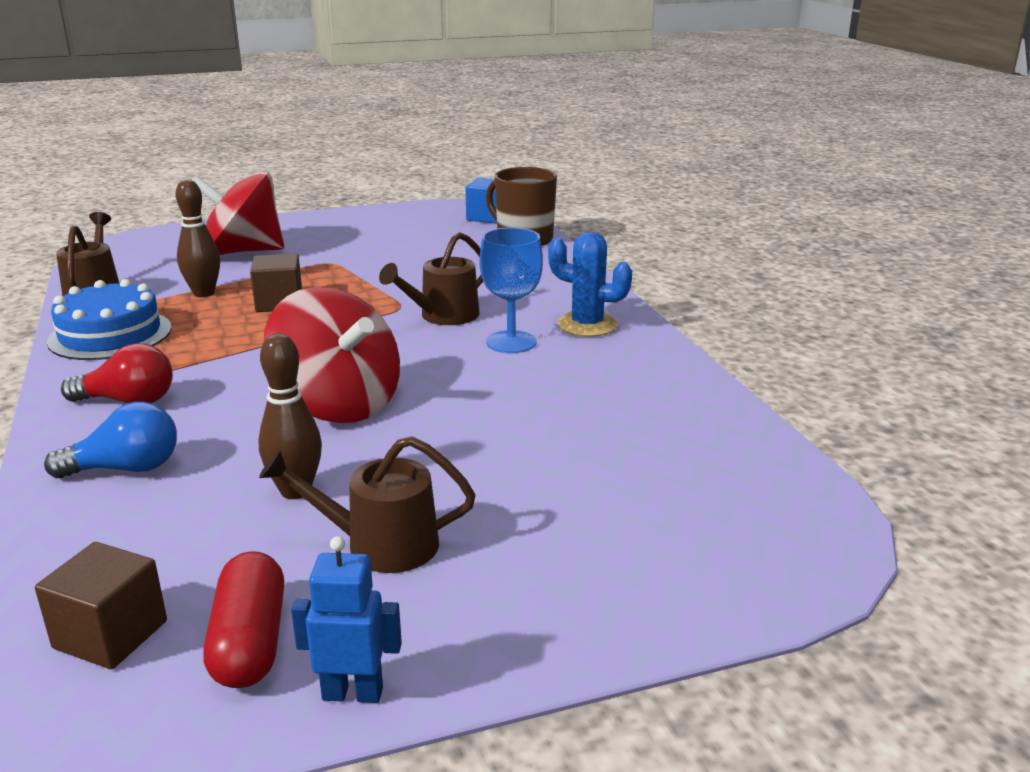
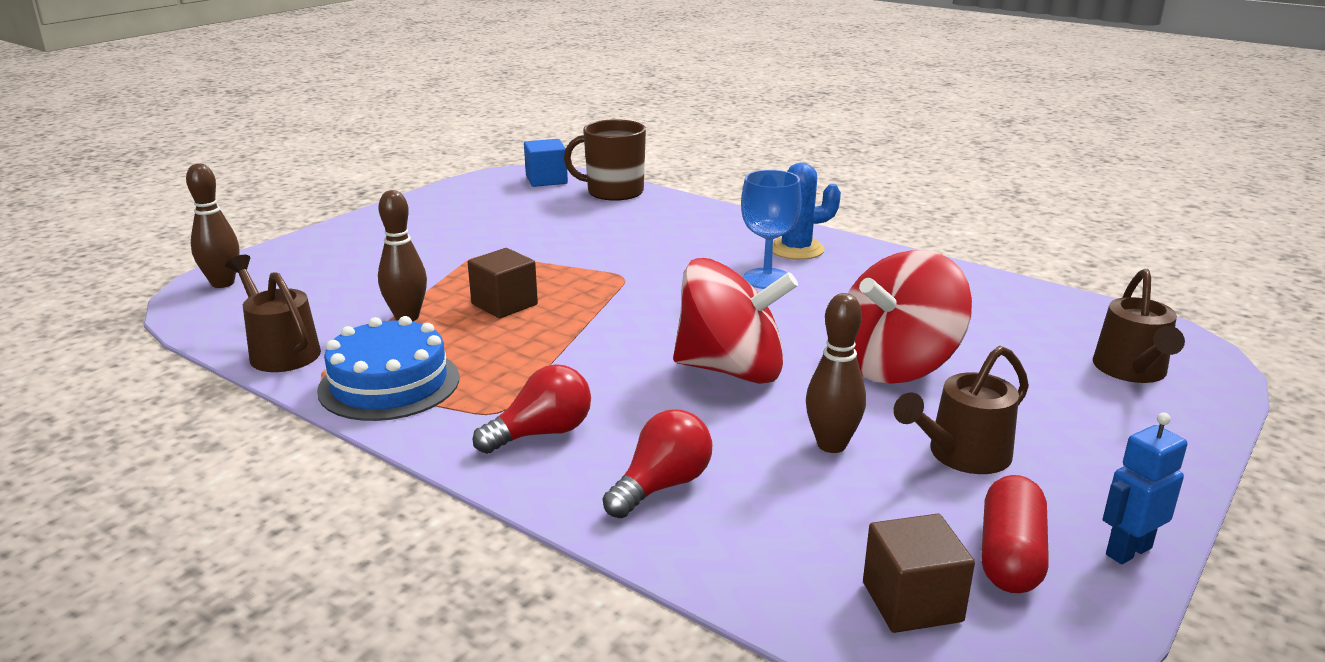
camera: 35 degrees left, 0 degrees up
blue light bulb [44,402,177,478] -> red light bulb [603,409,712,518]
red spinning top [193,172,284,255] -> red spinning top moved to [848,250,972,384]
red capsule [203,551,284,688] -> red capsule turned 60 degrees clockwise [982,475,1049,593]
brown watering can [379,232,483,325] -> brown watering can moved to [1093,269,1185,383]
none -> brown bowling pin [186,163,239,288]

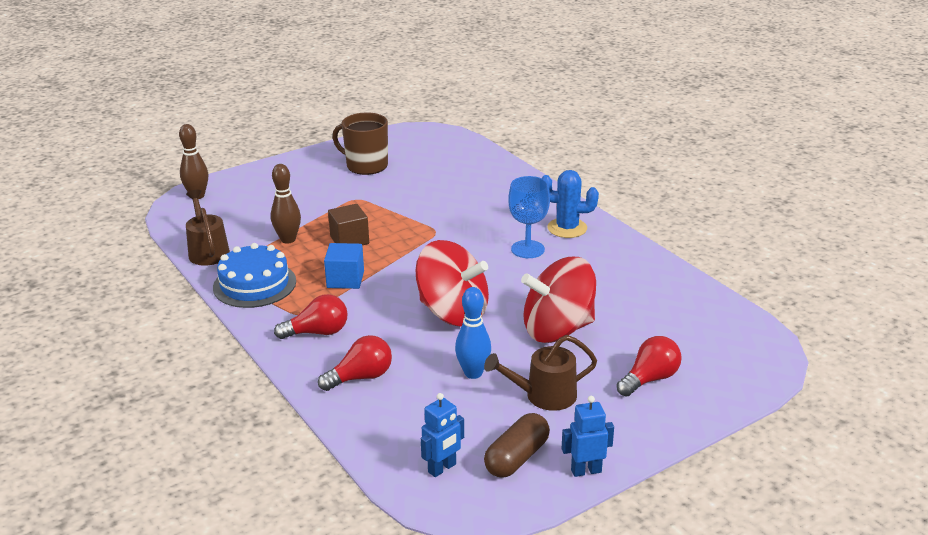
camera: 20 degrees right, 5 degrees up
blue cube [524,139,568,187] -> blue cube moved to [324,243,364,289]
brown mug [564,119,646,201] -> brown mug moved to [333,112,388,175]
brown bowling pin [806,293,866,453] -> blue bowling pin [455,287,491,379]
brown cube [863,514,975,633] -> blue robot [421,393,464,477]
red capsule [982,475,1049,593] -> brown capsule [484,413,550,478]
brown watering can [1093,269,1185,383] -> none
none -> red light bulb [617,336,682,396]

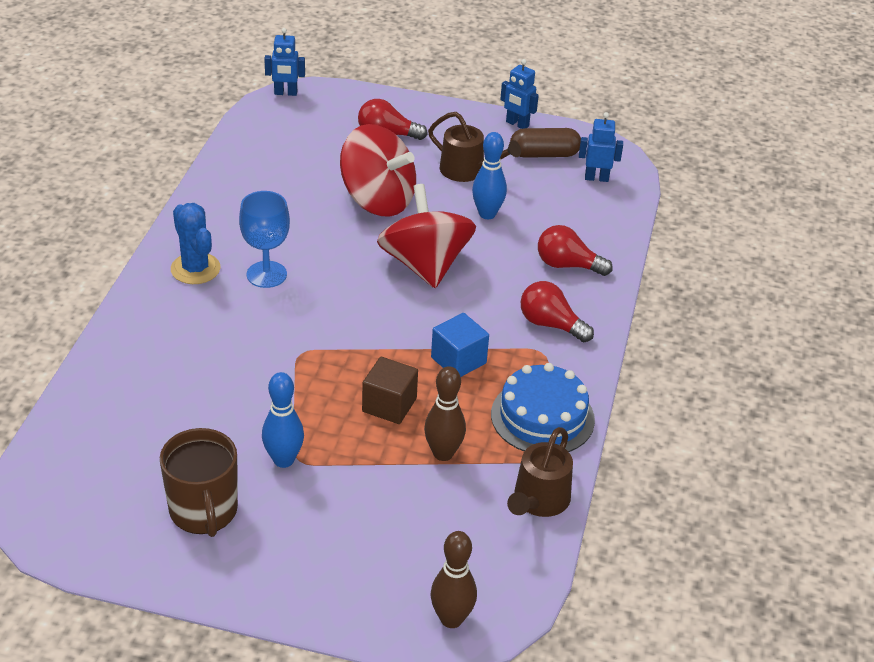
camera: 135 degrees left, 10 degrees up
none -> blue bowling pin [262,372,304,468]
none -> blue robot [264,28,305,96]

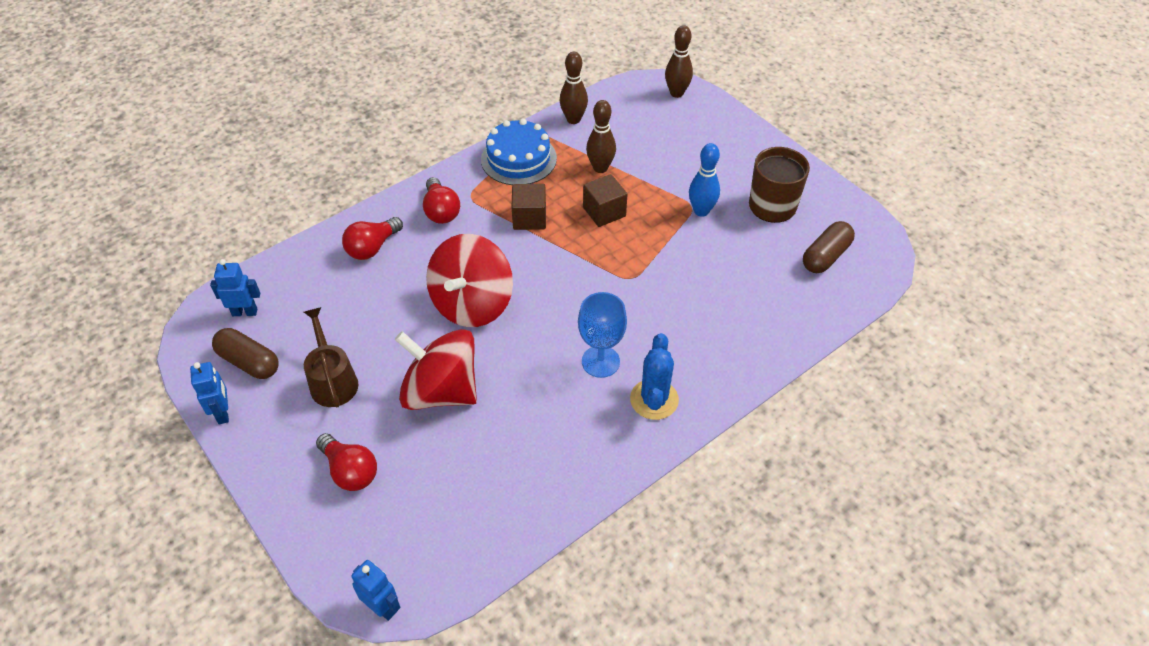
camera: 140 degrees left, 10 degrees up
red spinning top [340,124,416,217] -> red spinning top turned 45 degrees counterclockwise [395,329,477,410]
blue cube [431,313,489,377] -> brown cube [512,184,546,230]
blue bowling pin [472,132,507,219] -> none
brown watering can [507,427,573,517] -> brown bowling pin [560,52,588,124]
red light bulb [538,225,613,276] -> red light bulb turned 75 degrees clockwise [342,217,403,260]
blue robot [579,112,623,182] -> blue robot turned 135 degrees clockwise [210,259,260,316]
none -> brown capsule [803,221,855,273]

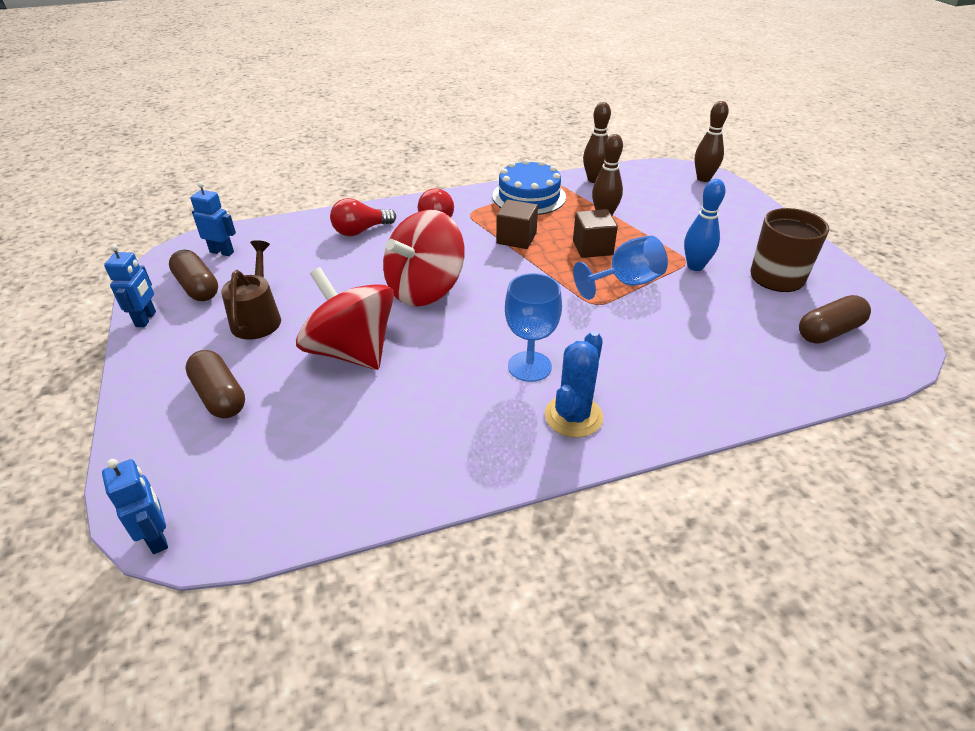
camera: 20 degrees right, 10 degrees down
red light bulb [316,433,377,491] -> brown capsule [185,350,245,418]
none -> blue goblet [573,236,668,300]

